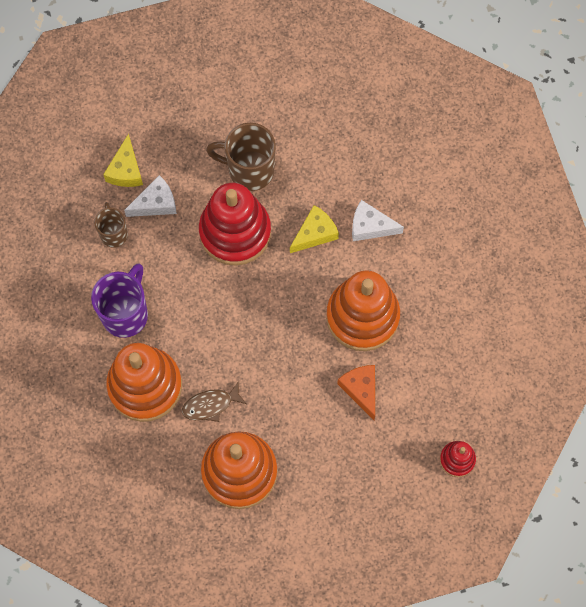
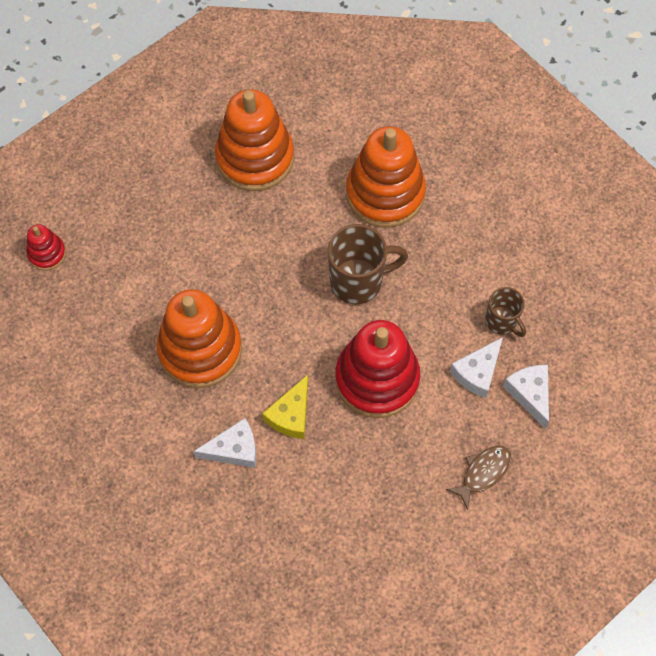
camera: 155 degrees right, 5 degrees down
purple mug [91,263,148,338] -> none
yellow cheese [103,133,143,187] -> white cheese [503,365,549,429]
brown fish [182,381,247,422] -> brown fish moved to [446,445,511,510]
brown mug [206,123,276,191] -> brown mug moved to [328,224,408,304]
orange cheese [337,365,375,420] -> none

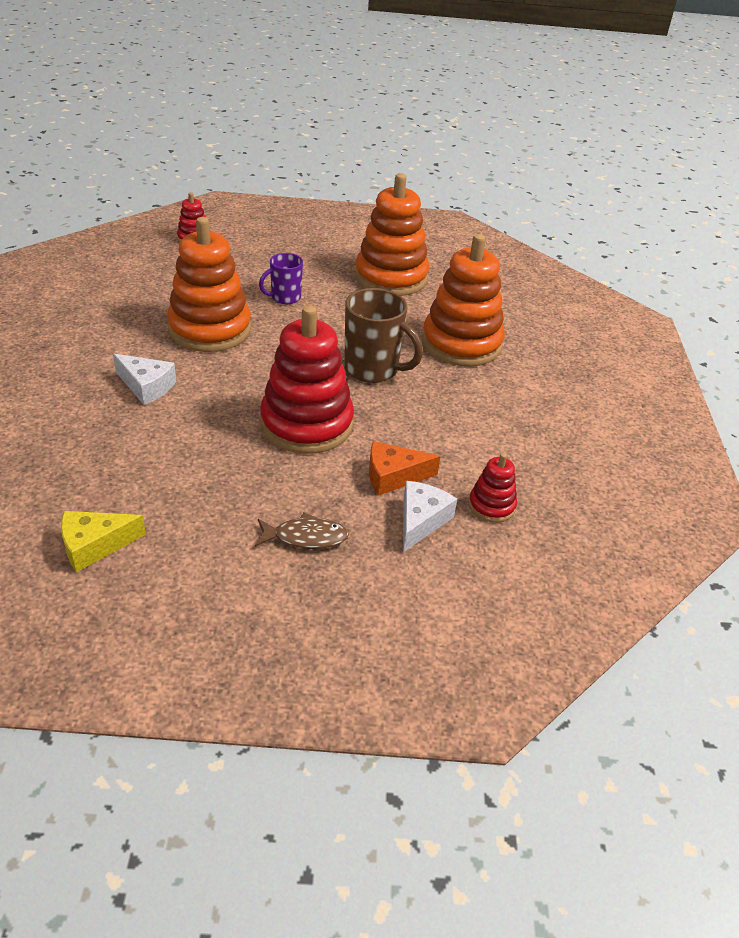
camera: 40 degrees right, 25 degrees down
yellow cheese [262,375,308,439] -> yellow cheese moved to [61,511,146,572]
white cheese [450,337,503,398] -> orange cheese [369,441,441,496]
brown mug [485,287,526,337] -> none
none -> purple mug [259,253,303,304]
none -> red stacking toy [468,453,517,523]

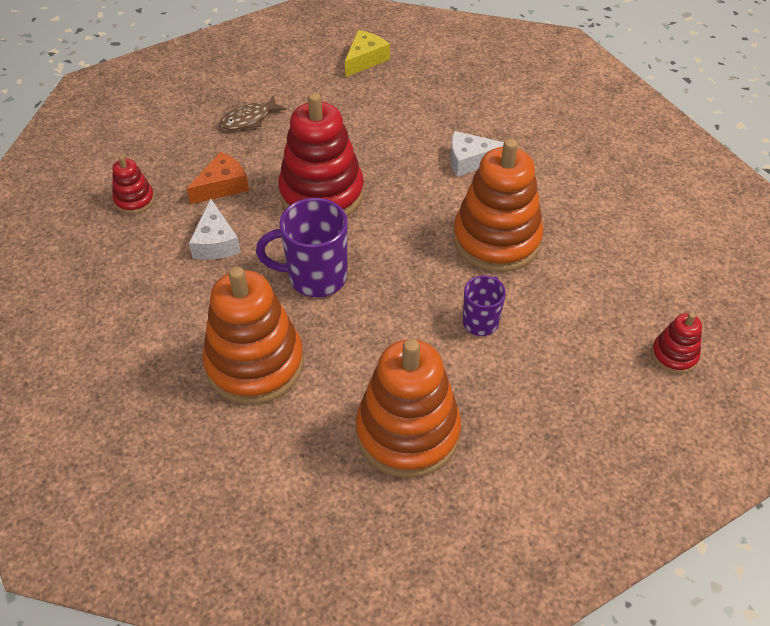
camera: 150 degrees right, 10 degrees up
brown mug [344,288,423,383] -> purple mug [256,198,348,297]
white cheese [403,481,457,552] -> white cheese moved to [189,199,241,259]

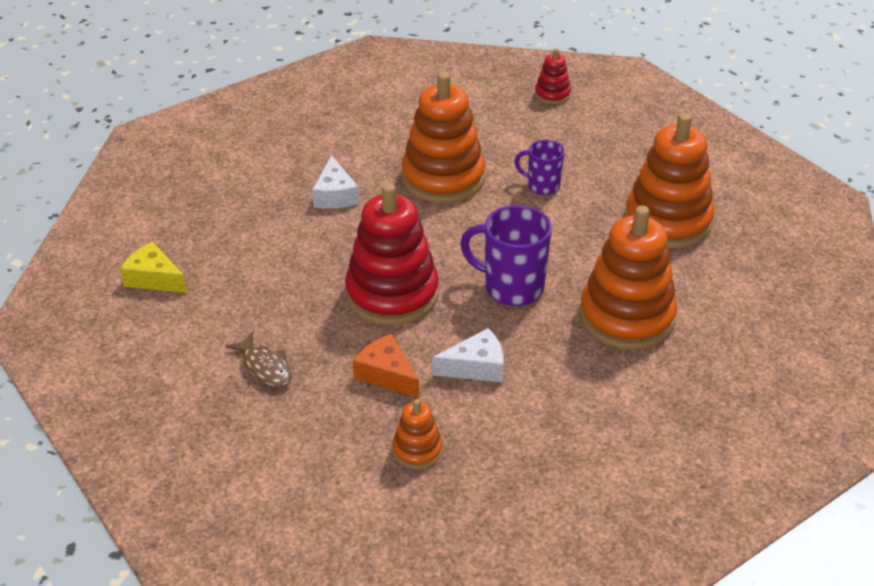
camera: 95 degrees left, 10 degrees down
red stacking toy [112,155,155,214] -> orange stacking toy [392,399,443,469]
purple mug [256,198,348,297] -> purple mug turned 120 degrees clockwise [460,205,552,306]

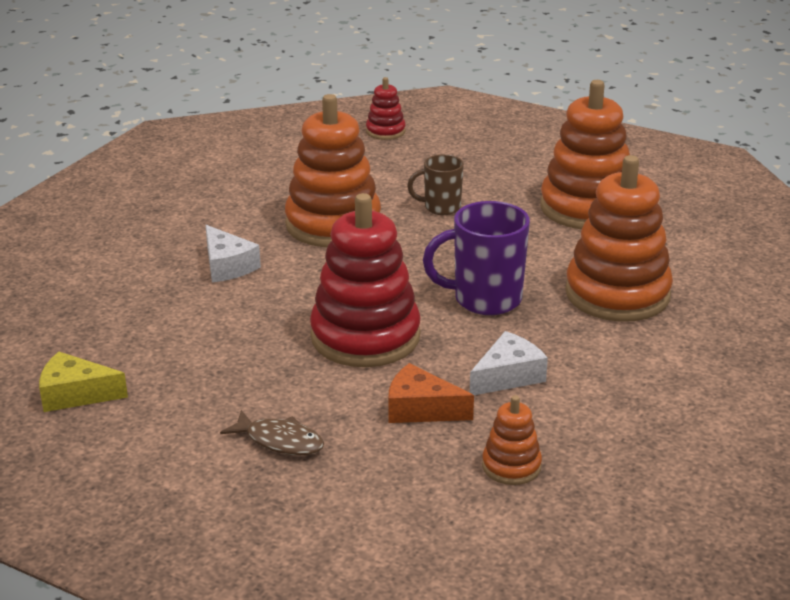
camera: 25 degrees left, 10 degrees down
purple mug [515,140,565,195] -> brown mug [407,154,464,215]

